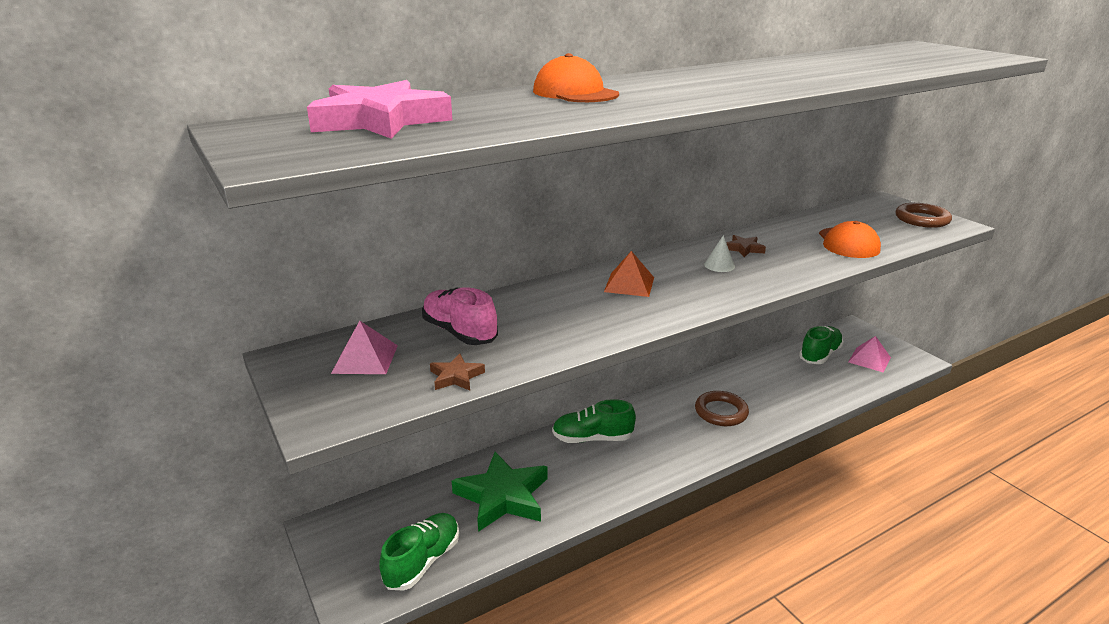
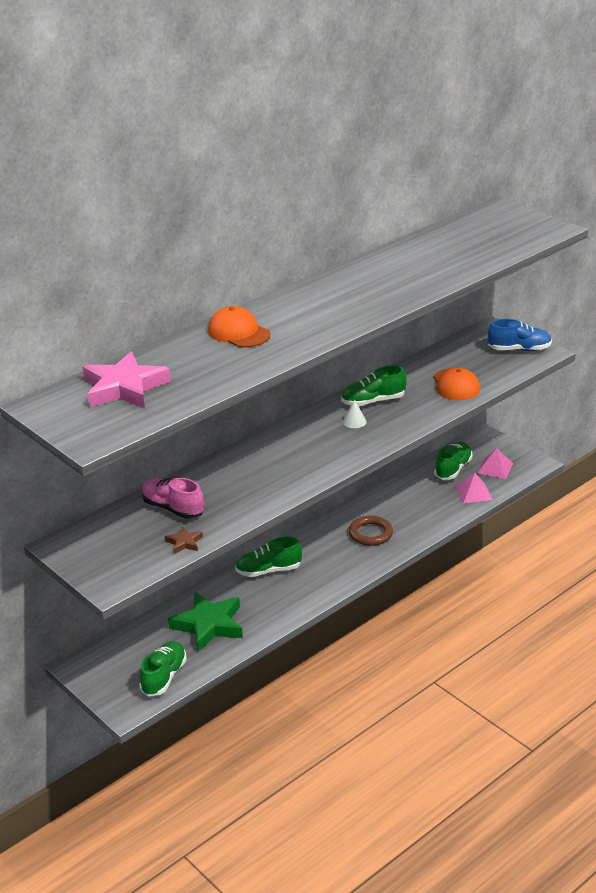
camera: 10 degrees left, 5 degrees up
pink pyramid [331,321,398,374] -> pink pyramid moved to [455,473,493,504]
orange pyramid [604,251,654,297] -> none
brown star [726,235,766,257] -> green shoe [341,366,407,406]
brown ring [896,203,952,228] -> blue shoe [488,319,552,351]

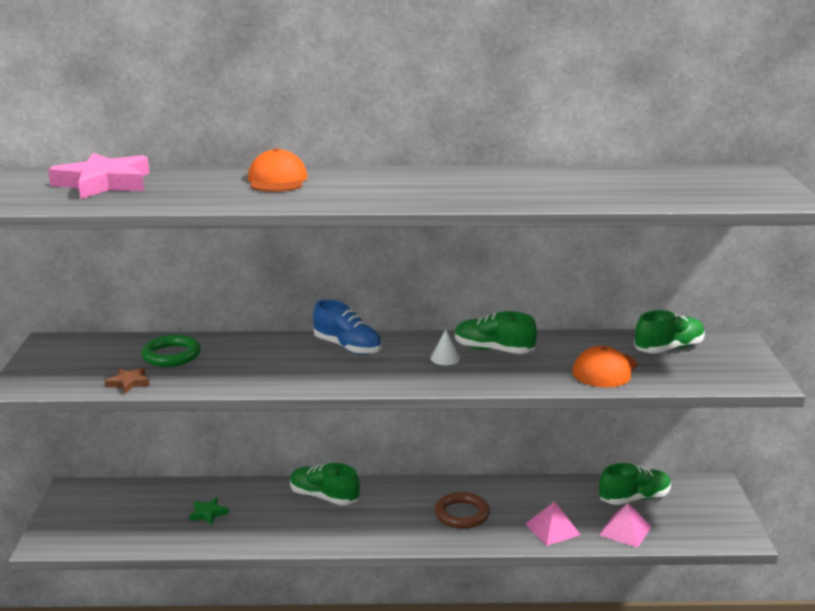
camera: 40 degrees right, 10 degrees down
green shoe [139,641,187,696] -> green shoe moved to [634,310,705,353]
pink shoe [142,478,204,519] -> green ring [141,335,201,367]
green star [168,592,243,652] -> green star [189,497,229,525], size x0.45
pink pyramid [477,448,514,479] -> pink pyramid moved to [525,501,581,546]
blue shoe [488,319,552,351] -> blue shoe moved to [313,300,382,355]

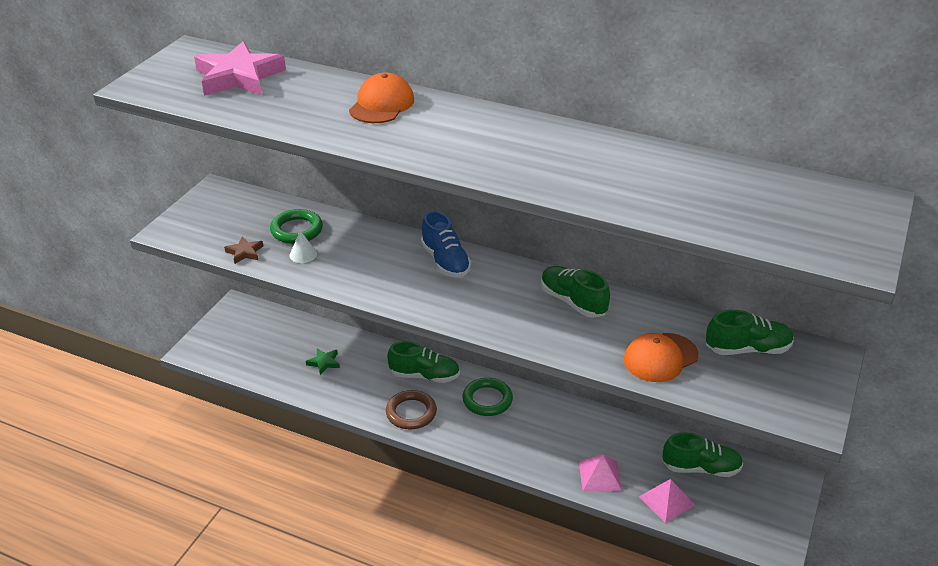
camera: 25 degrees right, 15 degrees up
green shoe [290,463,360,505] -> green shoe turned 135 degrees clockwise [387,341,460,383]
white cone [430,329,460,365] -> white cone moved to [289,231,317,263]
brown ring [435,492,490,529] -> brown ring moved to [386,390,437,429]
none -> green ring [462,378,513,416]

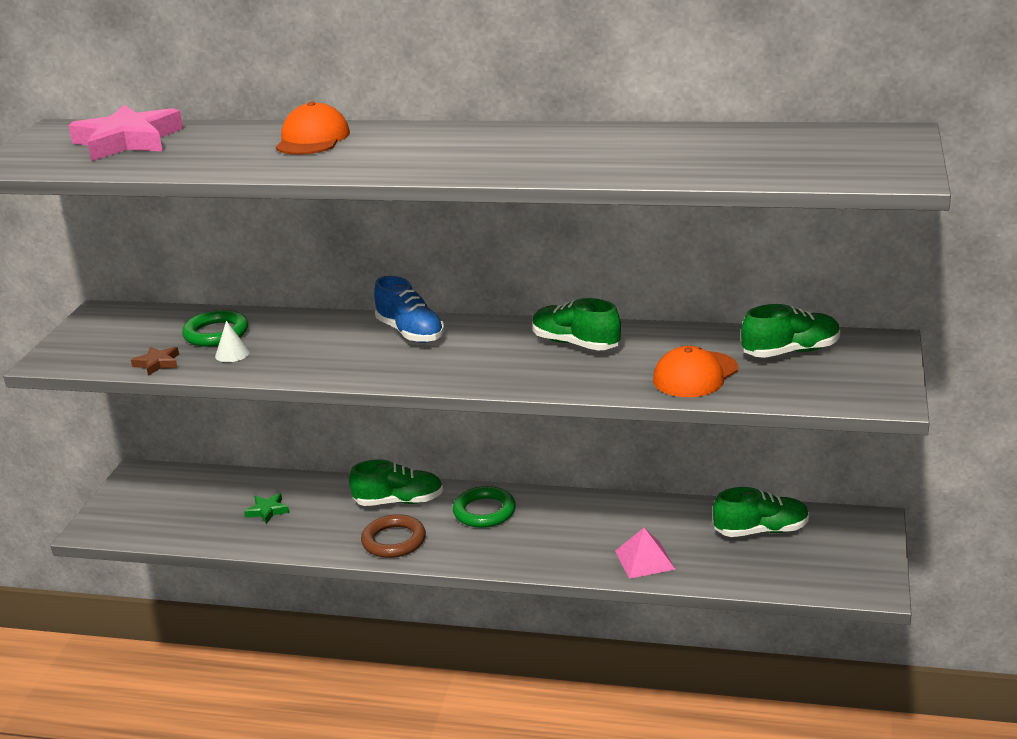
camera: 10 degrees left, 10 degrees down
pink pyramid [639,479,695,523] -> none

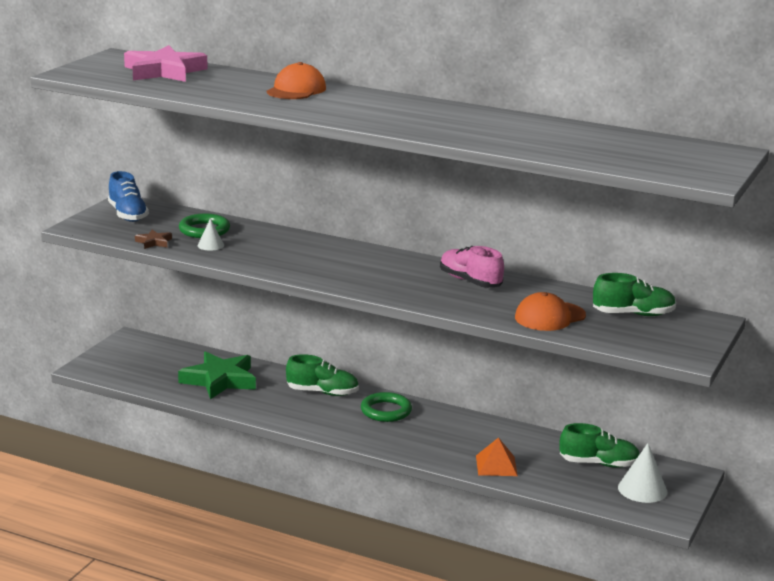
camera: 10 degrees right, 5 degrees down
green star [244,493,289,524] -> green star [178,351,256,399], size x2.24
brown ring [361,514,426,558] -> none
blue shoe [374,276,444,343] -> blue shoe moved to [108,171,149,222]
green shoe [532,298,621,351] -> pink shoe [440,246,504,288]
pink pyramid [615,528,676,579] -> orange pyramid [476,437,518,476]
none -> white cone [618,443,667,503]

